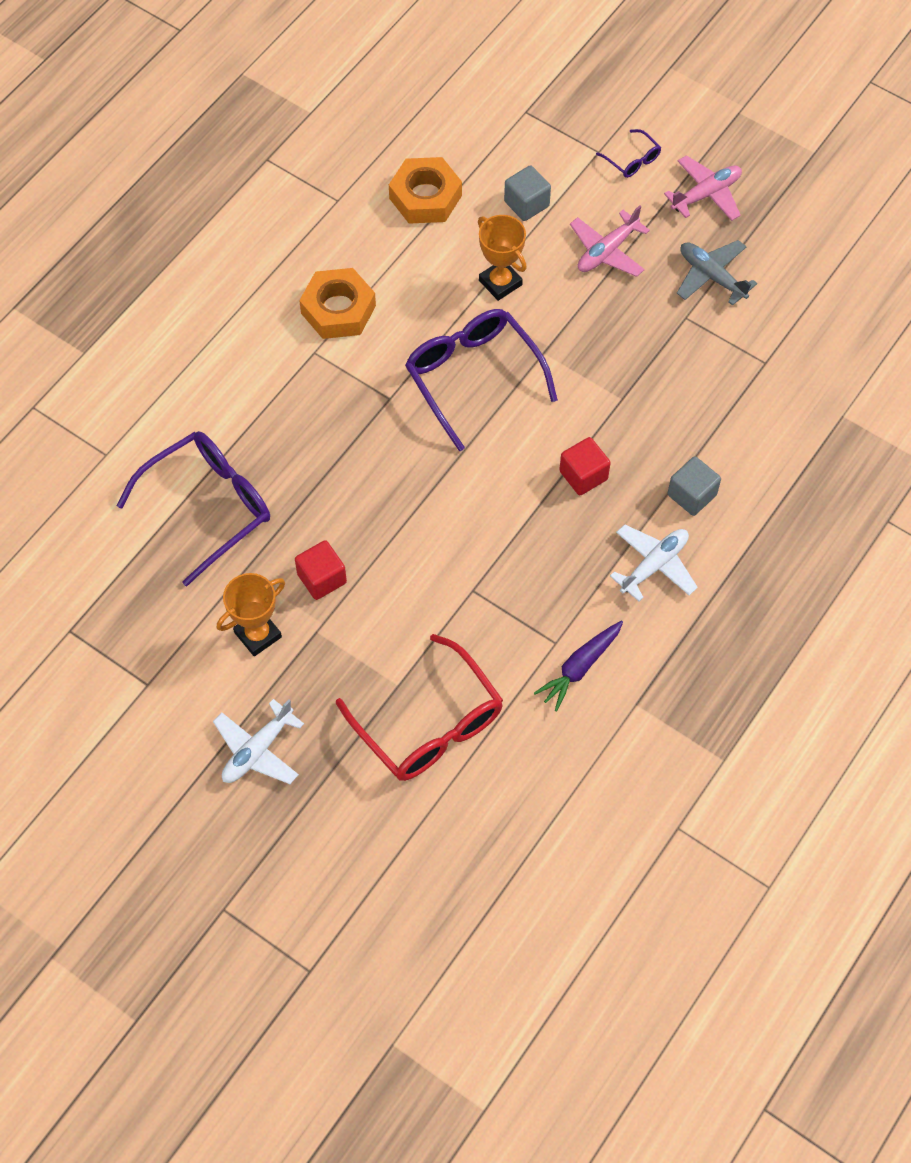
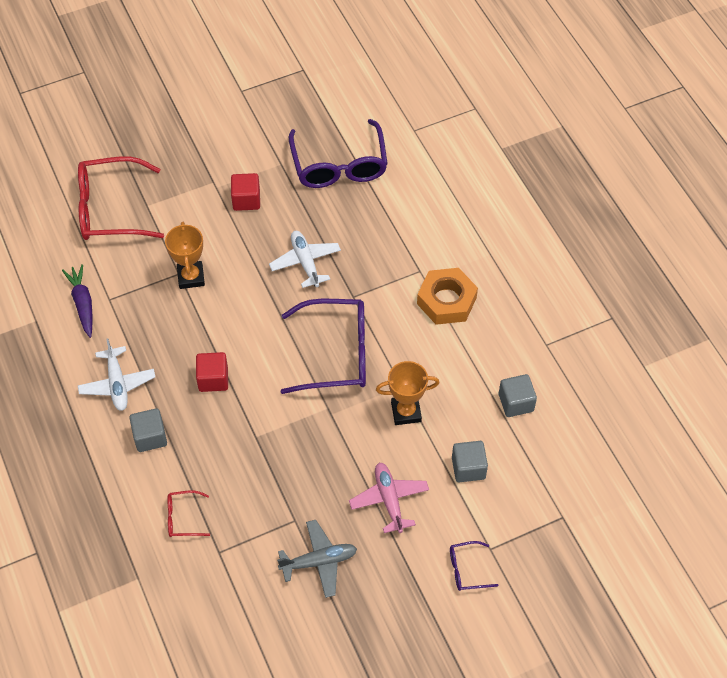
camera: 120 degrees right, 5 degrees down
white plane [213,699,304,784] -> white plane moved to [269,231,341,288]
orange trophy [217,573,285,657] -> orange trophy moved to [165,222,205,289]
orange nut [389,157,462,224] -> grey cube [499,374,537,417]
pink plane [664,155,742,221] -> none
none -> red glasses [167,490,210,537]

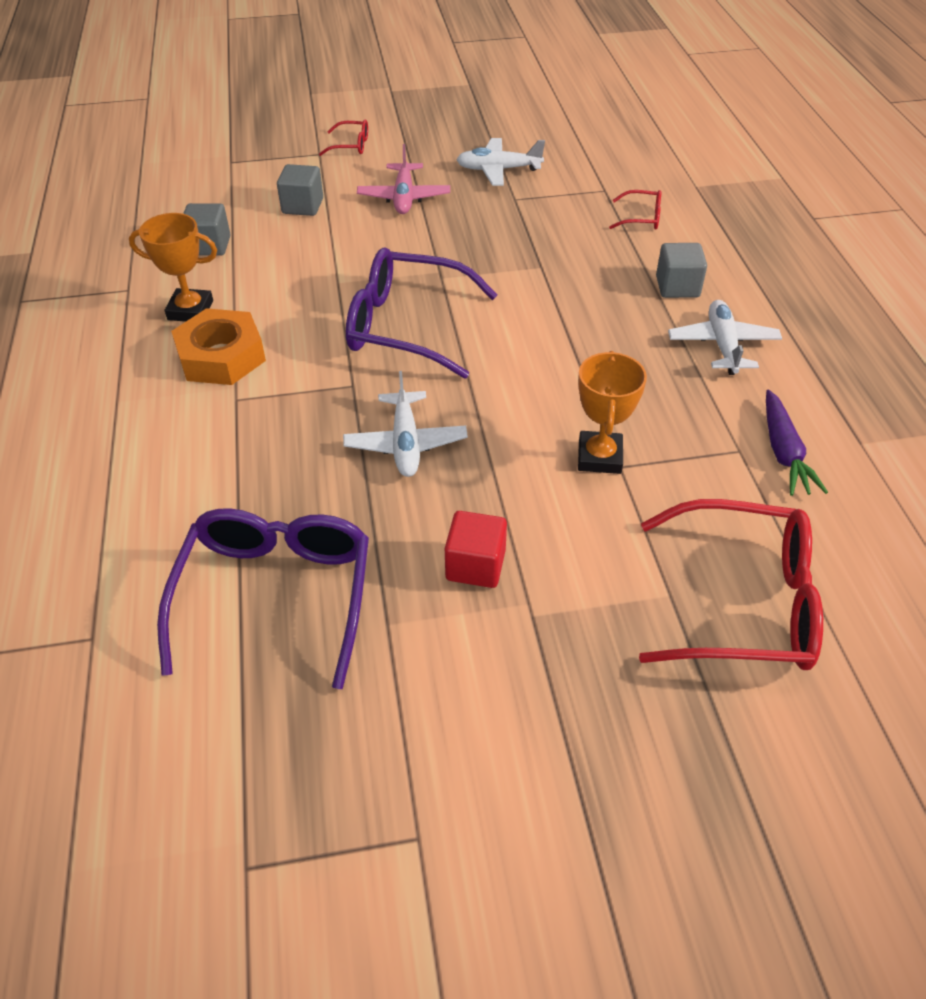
camera: 165 degrees left, 10 degrees down
red cube [196,352,228,392] -> none
grey plane [277,520,357,598] -> white plane [456,138,545,186]
orange trophy [376,361,439,425] -> orange trophy moved to [129,213,217,322]
purple glasses [450,541,498,591] -> red glasses [319,119,368,156]

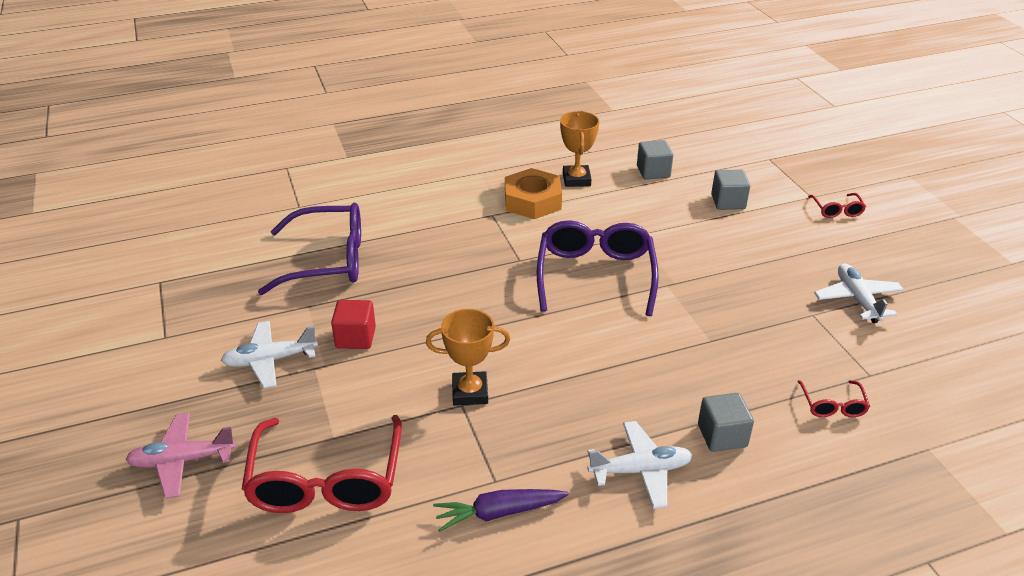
camera: 80 degrees right, 10 degrees down
white plane [343,371,468,477] -> white plane moved to [221,321,318,388]
pink plane [357,144,450,214] -> pink plane moved to [125,413,236,499]

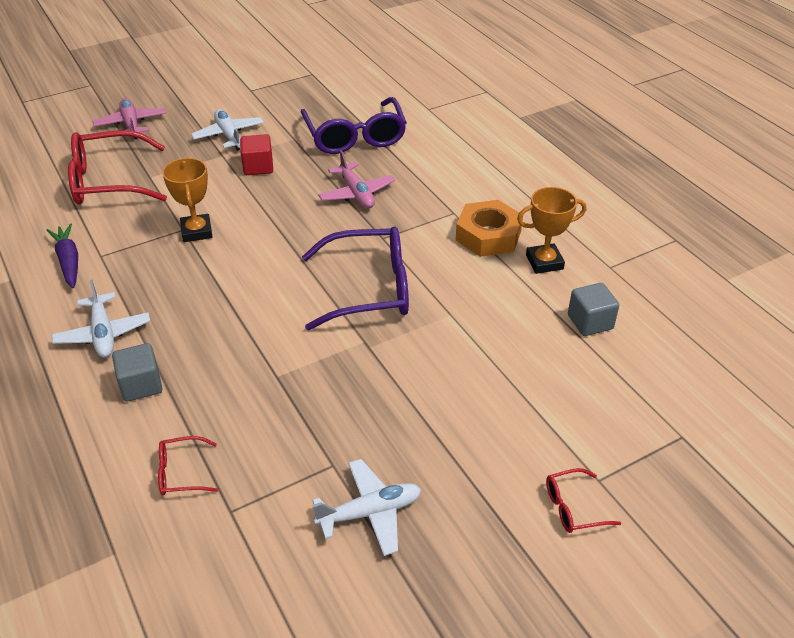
camera: 80 degrees right, 5 degrees up
grey cube [711,169,750,210] -> none
none -> pink plane [318,150,395,208]

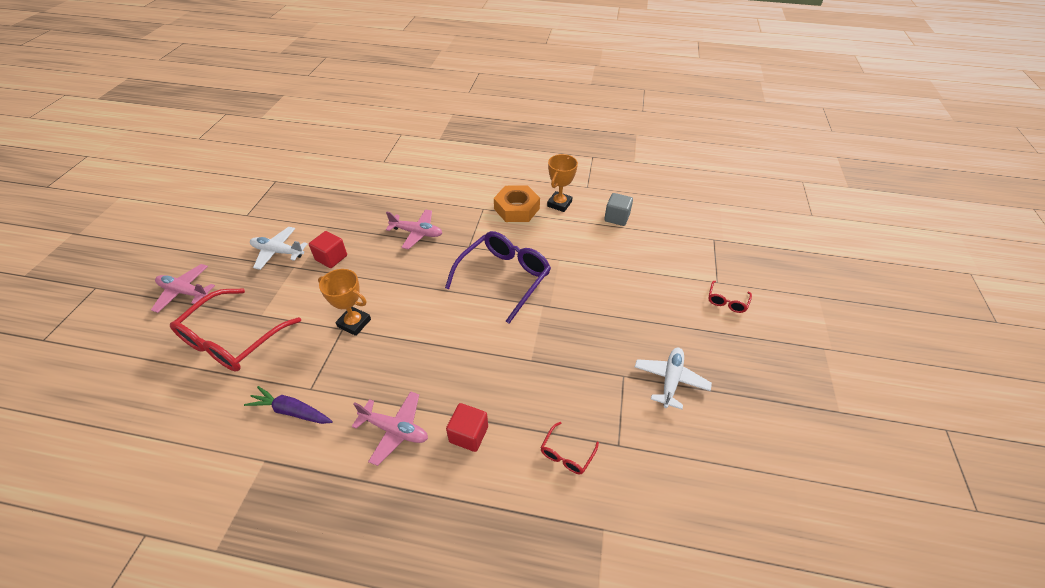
camera: 50 degrees left, 5 degrees up
white plane [52,280,150,358] -> pink plane [352,391,428,466]
grey cube [112,343,163,402] -> red cube [446,403,488,452]
purple glasses [301,97,407,154] -> none

